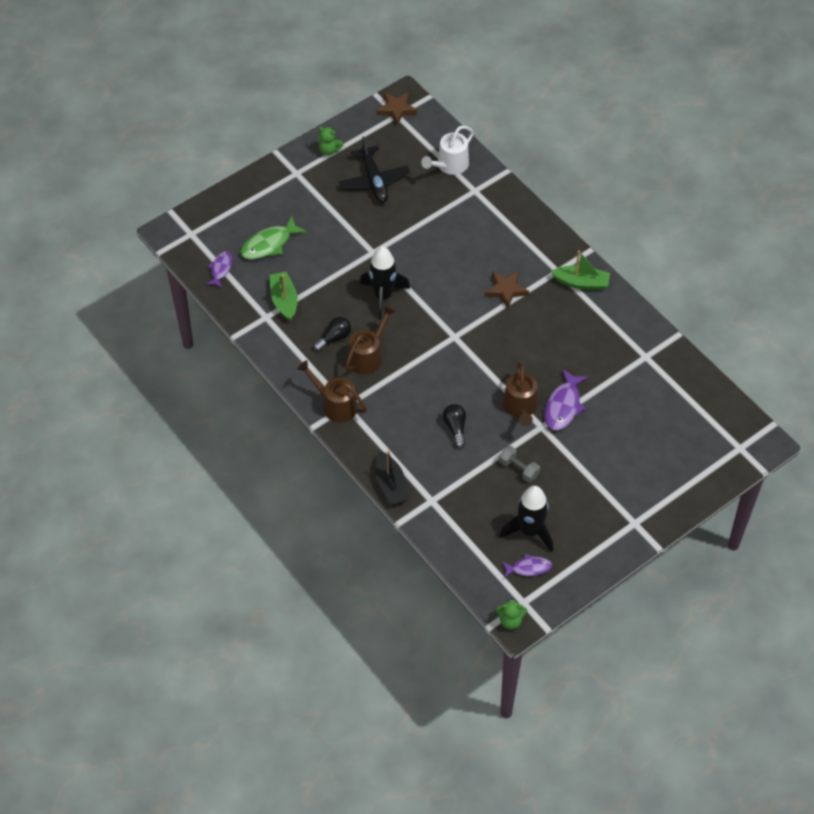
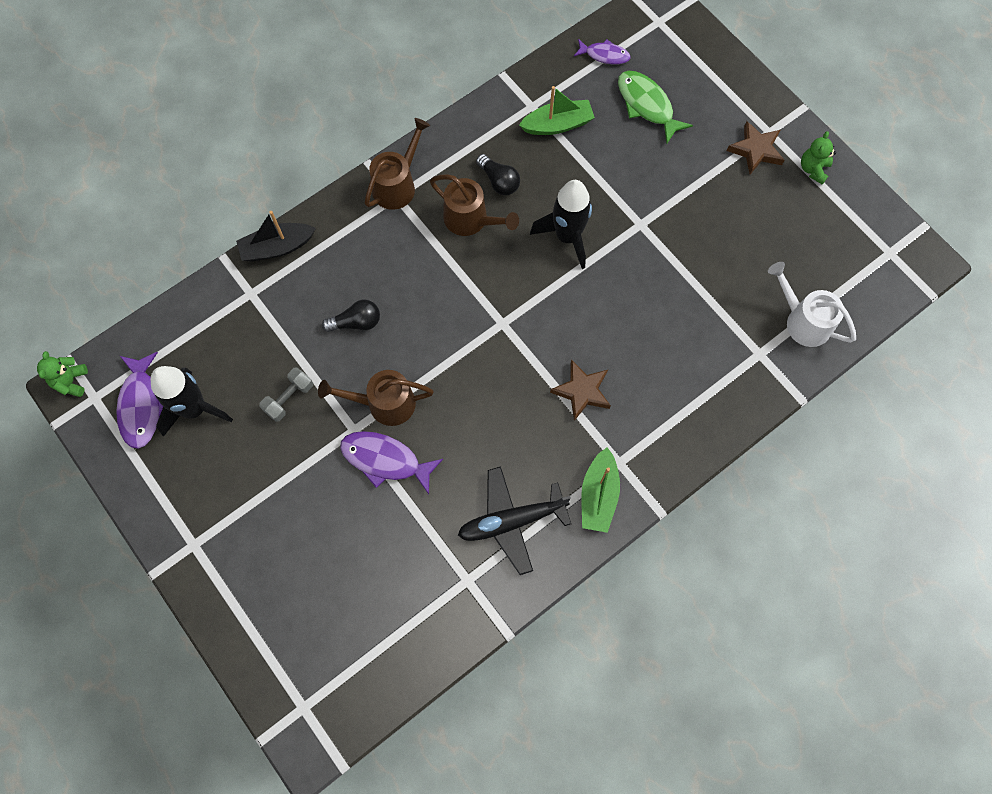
camera: 90 degrees right, 15 degrees up
black plane [339,136,410,203] -> black plane moved to [458,466,571,575]
brown star [376,92,417,125] -> brown star moved to [727,121,784,174]
purple fish [502,554,552,578] -> purple fish [116,352,163,449], size x1.59

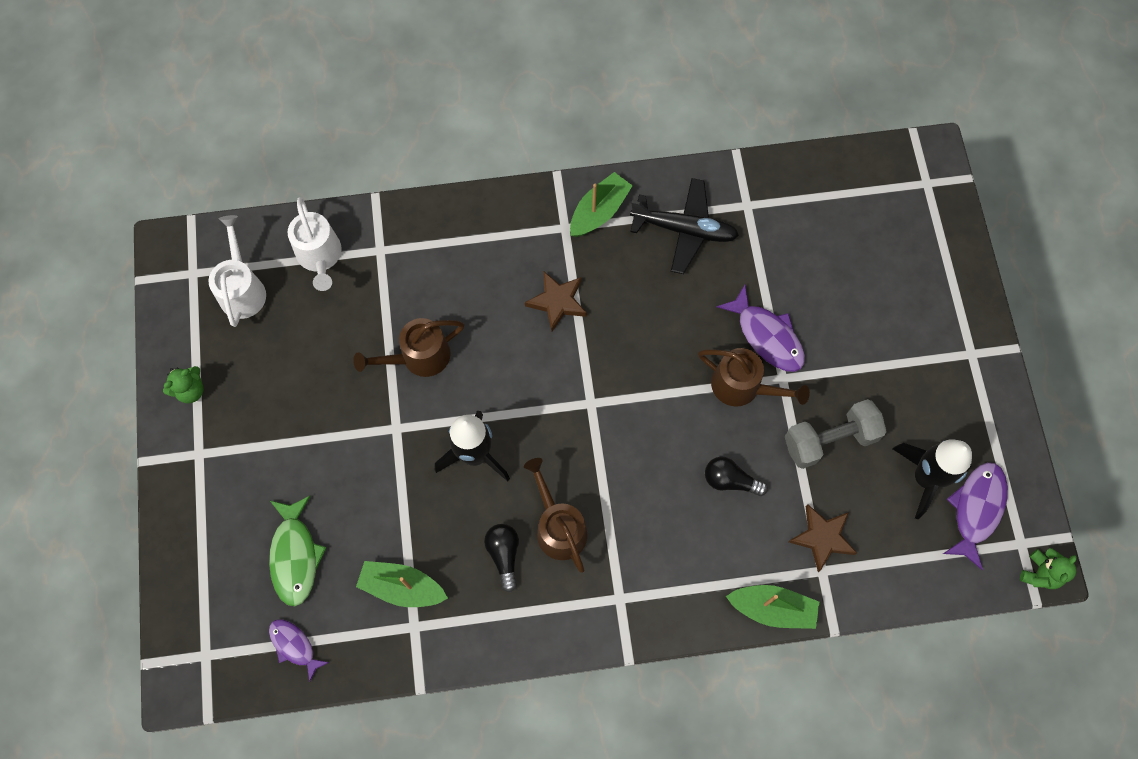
camera: 150 degrees left, 0 degrees up
black boat [236,211,316,261] -> green boat [726,585,819,629]
grey dumbbell [259,367,313,422] -> grey dumbbell [785,399,887,469], size x1.61
brown watering can [365,118,430,210] -> brown watering can moved to [353,318,464,377]
brown star [727,121,784,174] -> brown star moved to [788,504,857,572]
none -> white watering can [209,215,266,327]

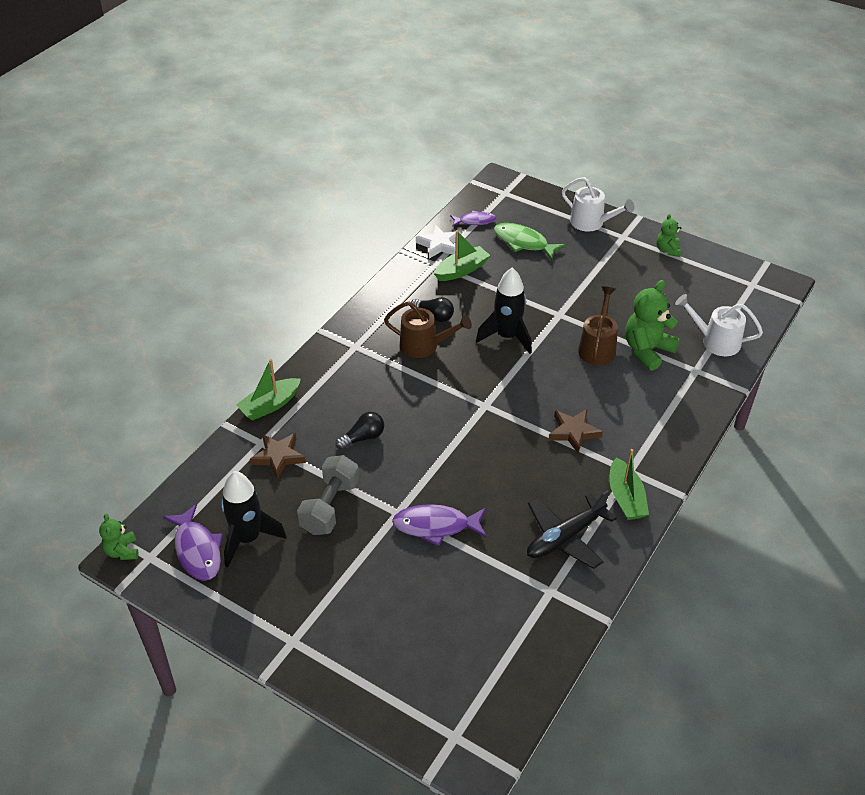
camera: 130 degrees right, 25 degrees down
white watering can [209,215,266,327] -> white watering can moved to [562,177,635,231]
brown watering can [698,348,810,407] -> none
none -> white star [416,224,460,259]
none -> green teddy bear [625,280,680,371]

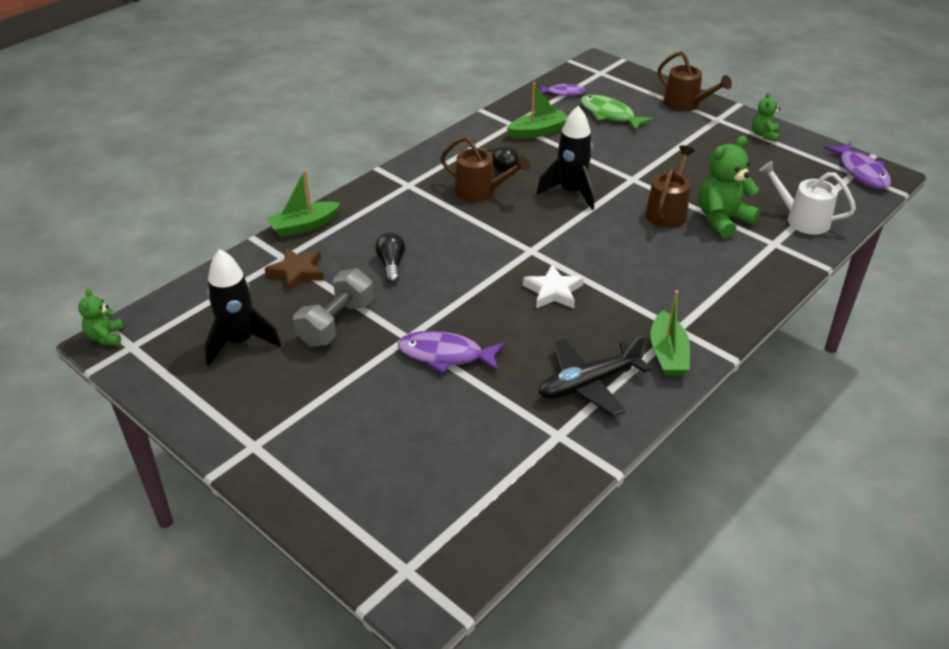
camera: 10 degrees right, 5 degrees down
purple fish [163,504,223,581] -> purple fish moved to [824,142,891,189]
black light bulb [335,412,384,450] -> black light bulb turned 75 degrees counterclockwise [375,233,405,283]
white star [416,224,460,259] -> white star moved to [523,264,584,308]
brown star [549,409,603,453] -> none
white watering can [562,177,635,231] -> brown watering can [658,51,732,112]

